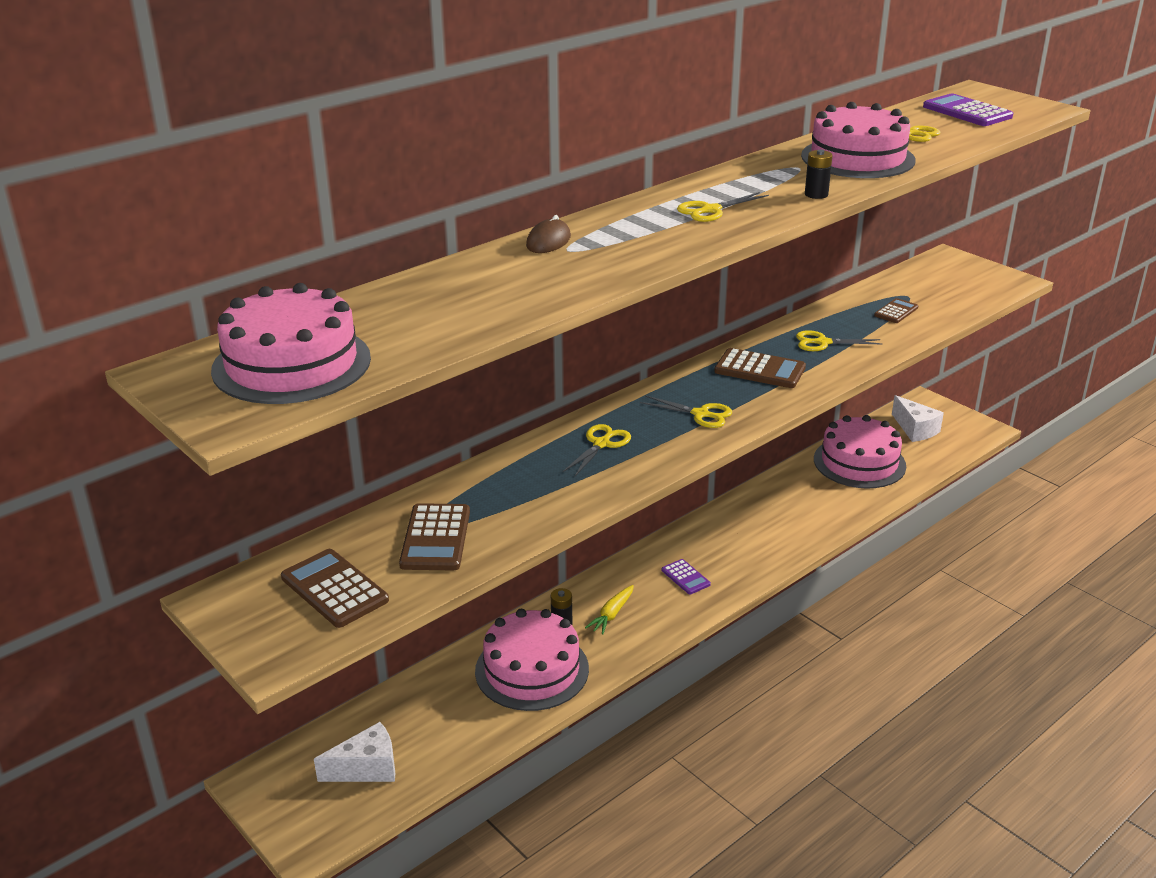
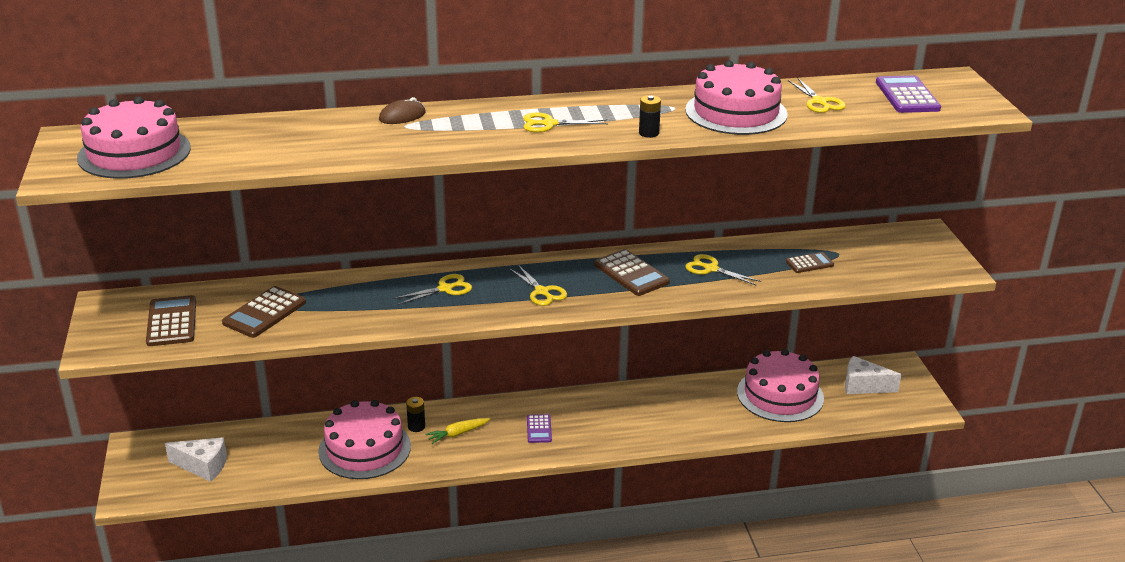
camera: 30 degrees right, 0 degrees up
white cheese [892,395,944,442] -> white cheese turned 105 degrees clockwise [845,356,902,394]

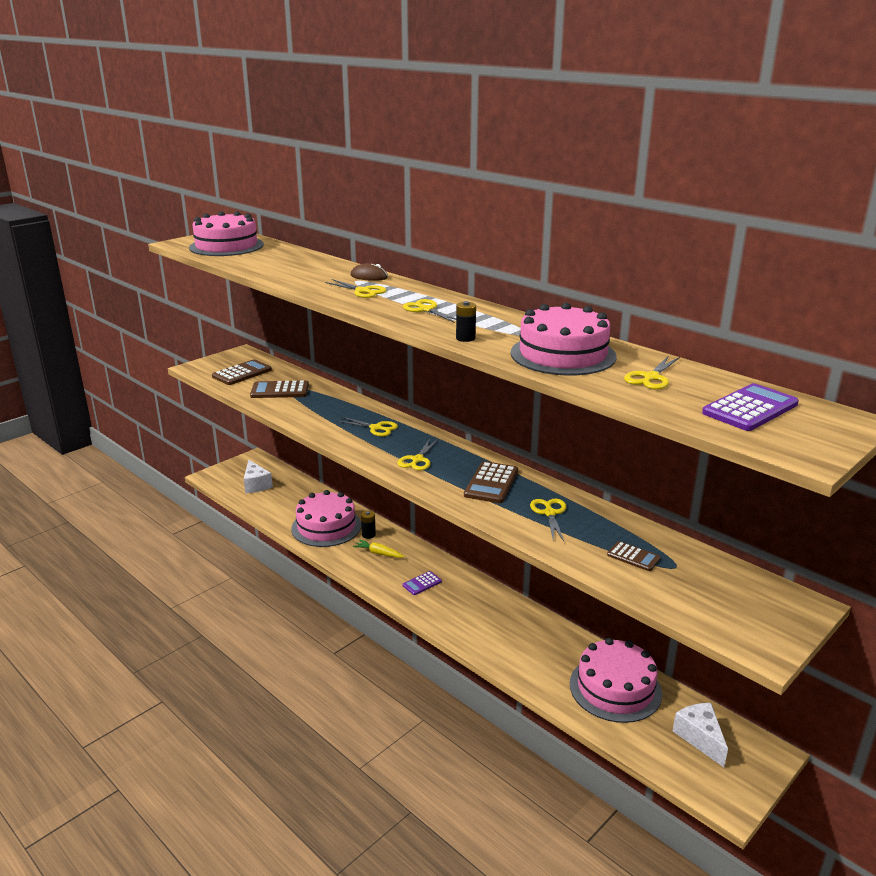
camera: 55 degrees right, 5 degrees down
none -> yellow scissors [325,279,387,298]

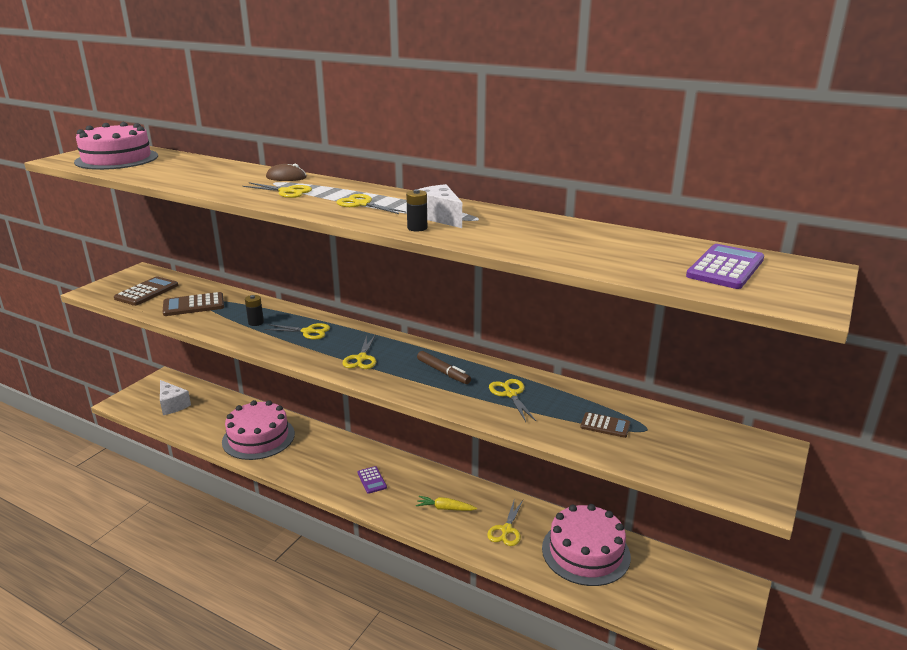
camera: 15 degrees left, 0 degrees up
yellow carrot [353,539,405,558] -> yellow carrot moved to [416,496,477,511]
black battery [361,510,376,539] -> black battery moved to [245,295,264,326]
purple calculator [403,571,442,595] -> purple calculator turned 60 degrees counterclockwise [358,466,387,494]
brown calculator [464,461,518,503] -> brown marker [417,351,471,384]
pink cake [510,303,616,376] -> none
yellow scissors [624,355,680,390] -> yellow scissors moved to [487,500,523,546]
white cheese [673,703,728,767] -> white cheese moved to [418,184,462,228]

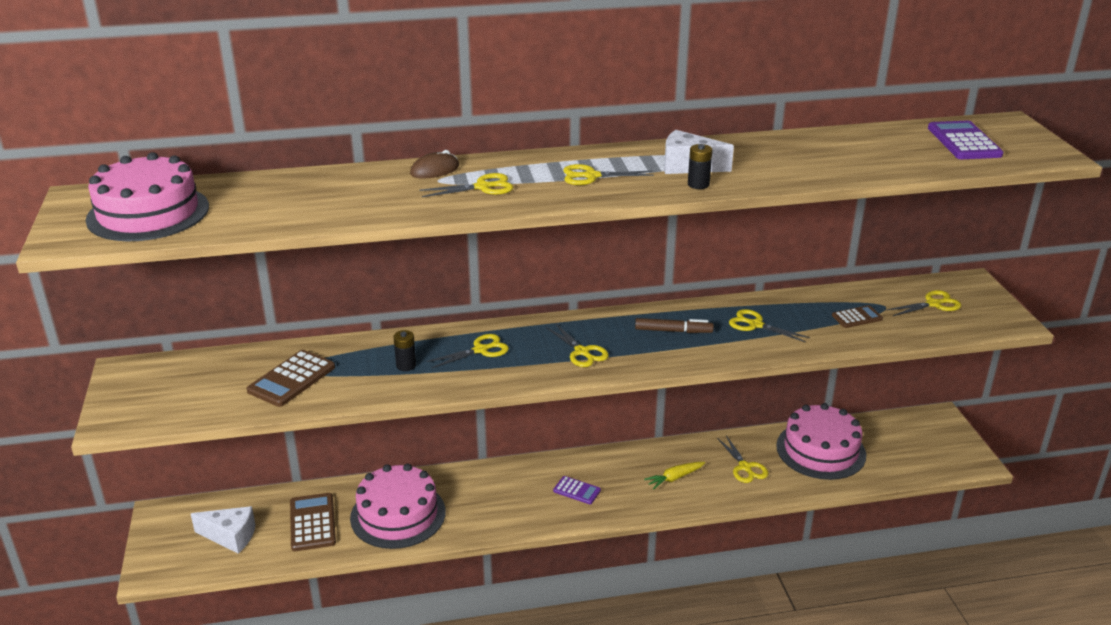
camera: 40 degrees left, 5 degrees up
brown calculator [114,276,178,306] -> brown calculator moved to [290,493,336,551]
none -> yellow scissors [886,290,961,316]

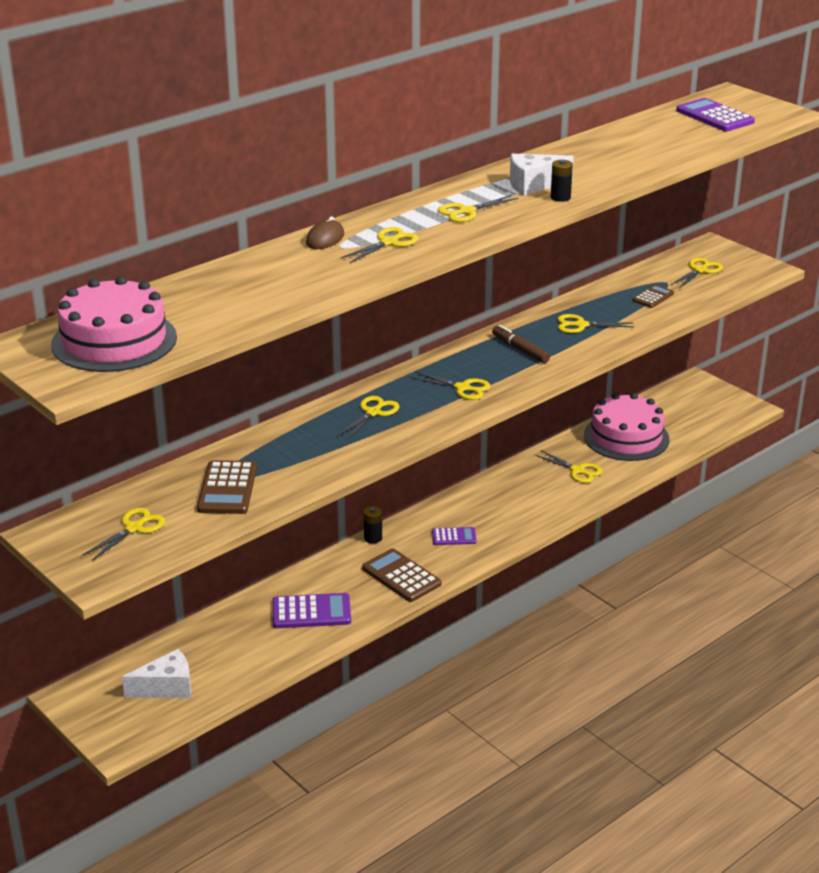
camera: 30 degrees left, 0 degrees up
brown calculator [290,493,336,551] -> brown calculator moved to [362,548,441,602]
pink cake [350,464,446,549] -> purple calculator [272,593,351,628]
black battery [394,330,416,371] -> black battery moved to [364,506,382,544]
brown marker [635,318,714,333] -> brown marker turned 105 degrees counterclockwise [492,325,550,363]
yellow carrot [644,462,705,489] -> none
none -> yellow scissors [82,508,165,561]

